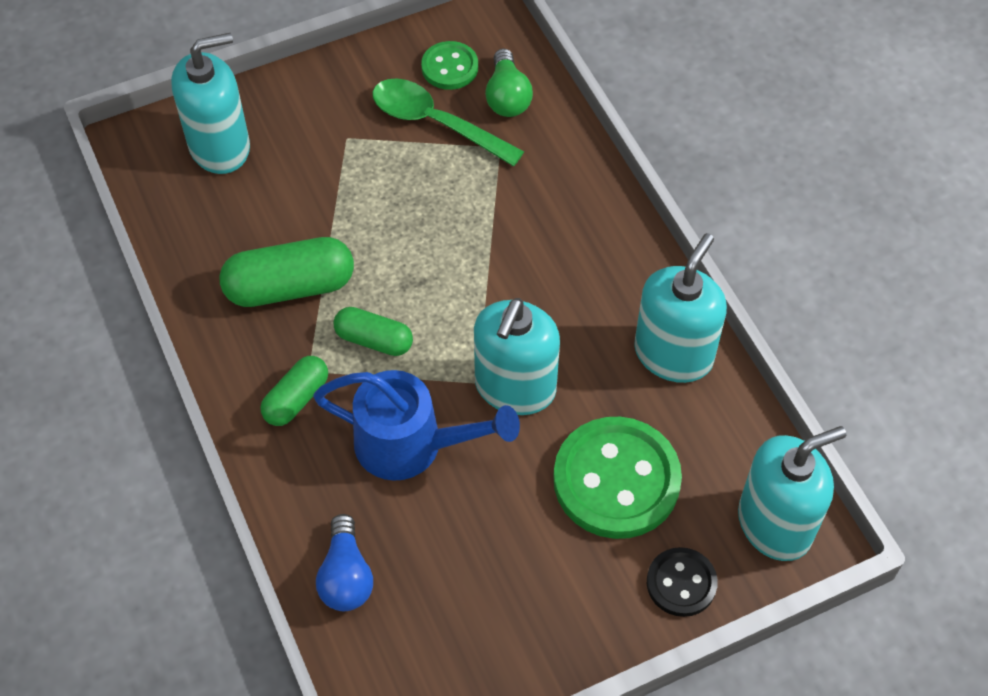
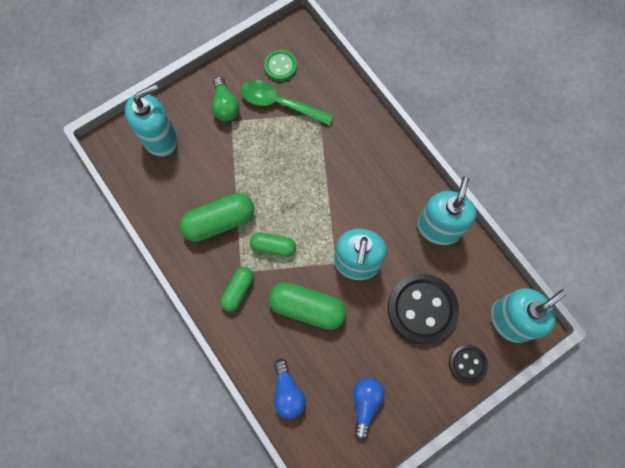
camera: 10 degrees left, 15 degrees up
blue watering can [313,370,520,481] -> green capsule [269,282,347,330]
green light bulb [485,49,533,117] -> green light bulb moved to [212,77,240,121]
green button [553,417,682,539] -> black button [388,274,459,344]
none -> blue light bulb [353,377,385,440]

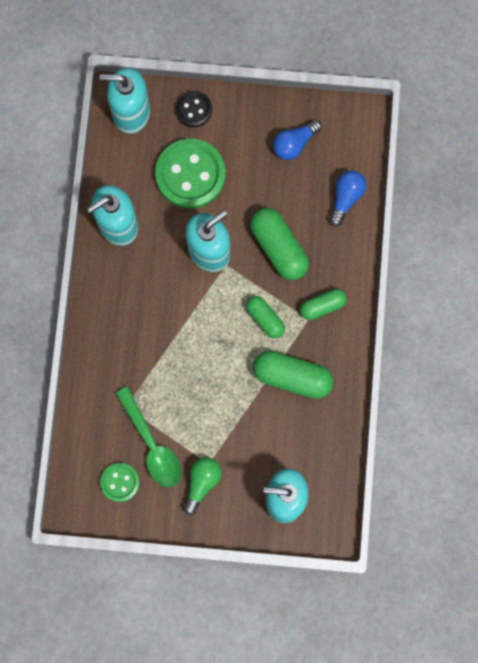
camera: 140 degrees left, 5 degrees up
black button [388,274,459,344] -> green button [155,138,226,209]

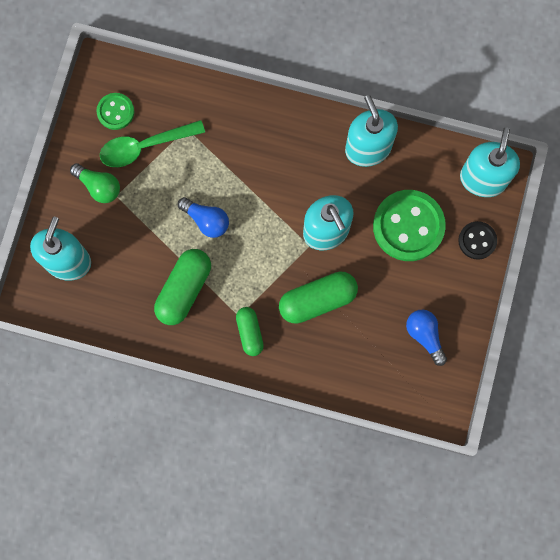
camera: 100 degrees right, 0 degrees up
green capsule [246,296,285,338] -> none
blue light bulb [329,171,367,226] -> blue light bulb moved to [178,197,229,238]

